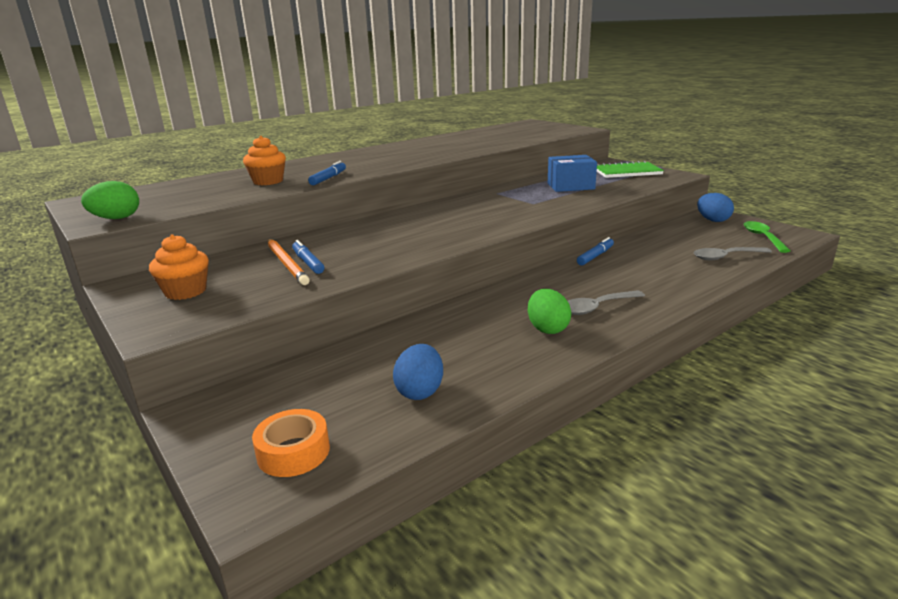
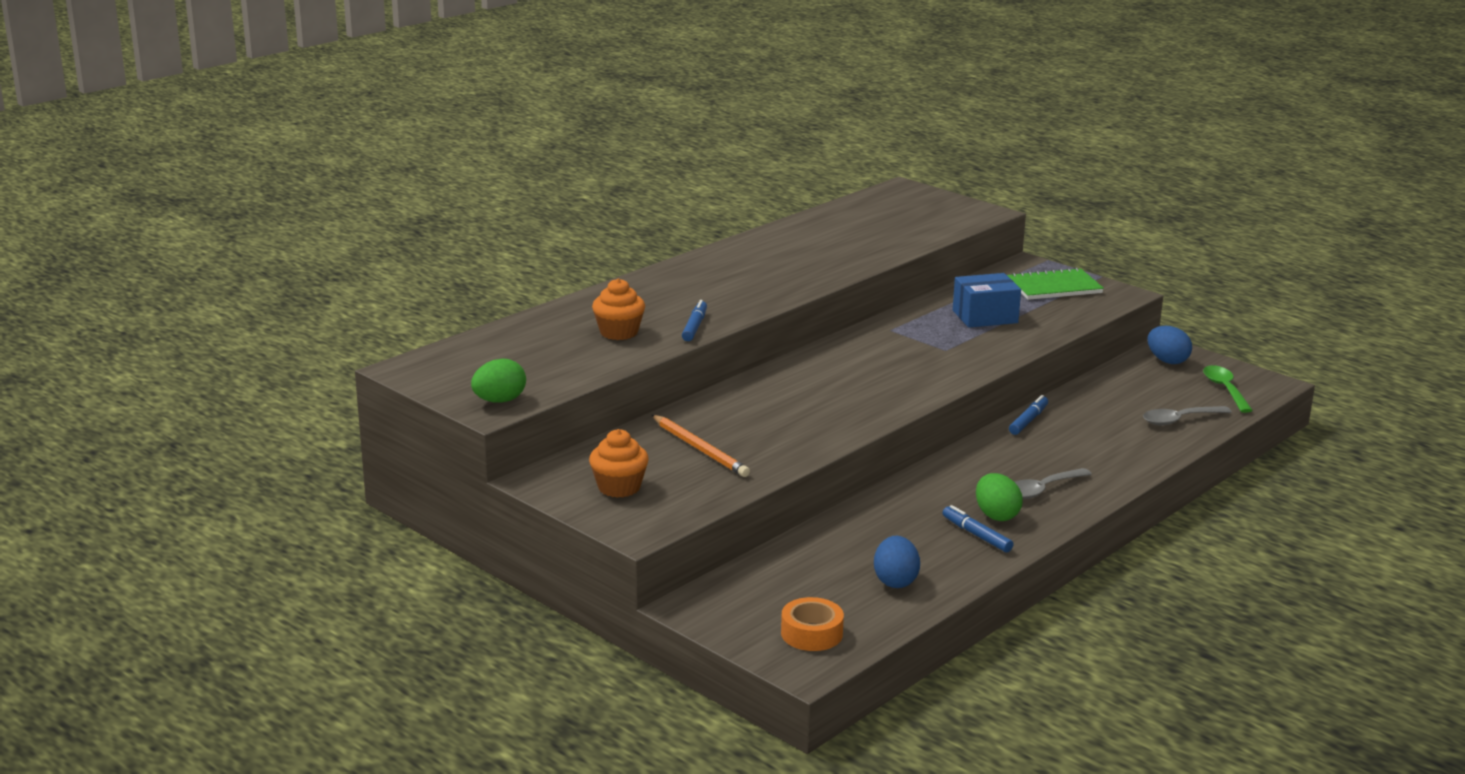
camera: 10 degrees left, 0 degrees up
blue marker [292,240,324,274] -> blue marker moved to [943,505,1013,552]

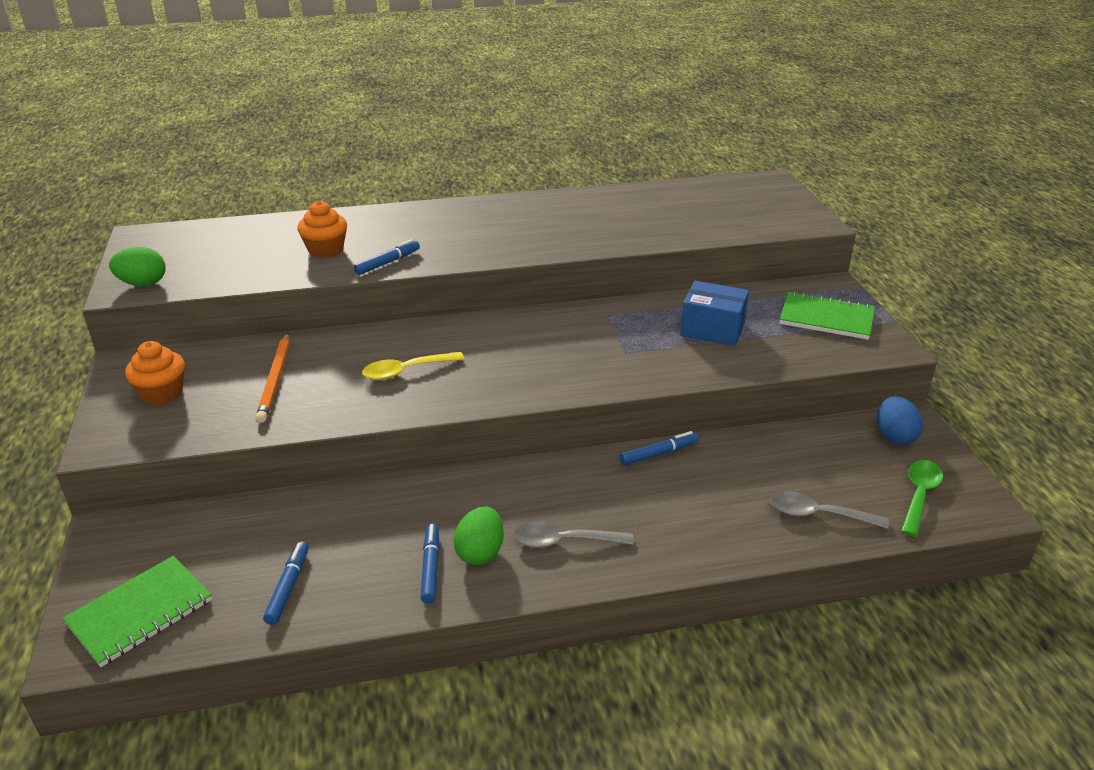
camera: 35 degrees right, 10 degrees up
orange tape [781,597,844,651] -> green notebook [63,556,212,667]
blue egg [874,536,920,588] -> blue marker [263,541,309,625]
none -> yellow spoon [362,352,464,380]

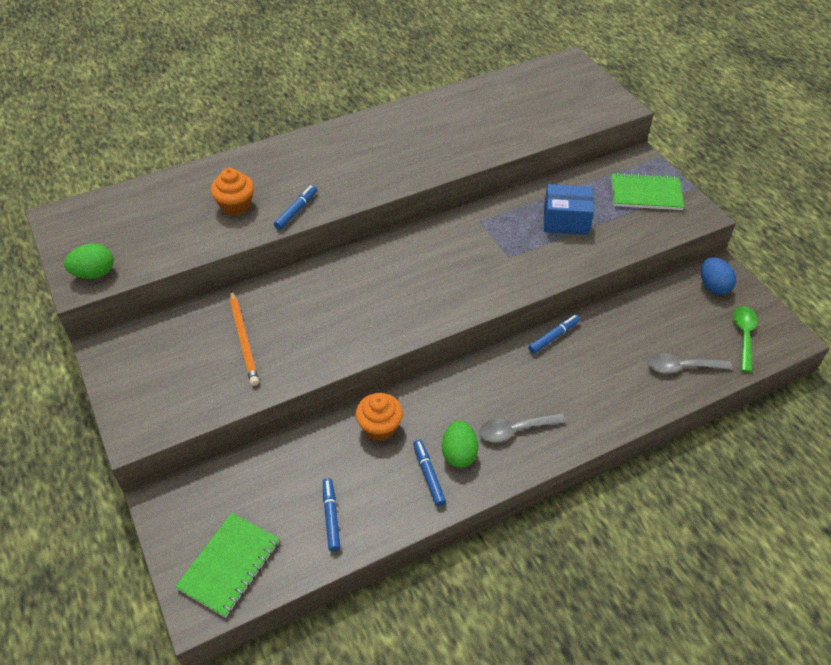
camera: 15 degrees left, 15 degrees up
orange cupcake [125,341,185,405] -> orange cupcake moved to [356,393,403,441]
yellow spoon [362,352,464,380] -> none

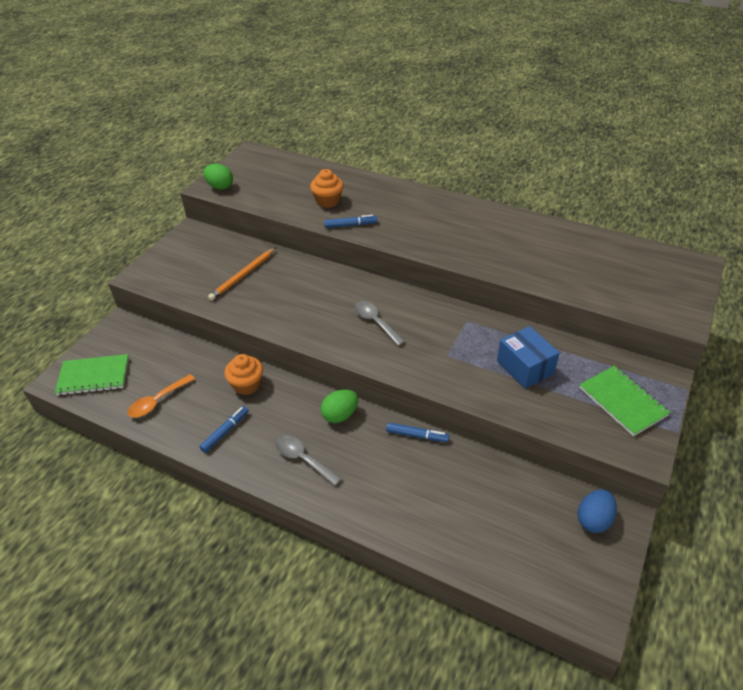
camera: 55 degrees right, 5 degrees down
blue marker [323,478,340,551] -> orange spoon [128,374,195,418]
green egg [442,421,478,468] -> green egg moved to [321,389,358,423]
grey spoon [648,353,732,374] -> grey spoon moved to [354,301,405,346]
green spoon [733,306,758,372] -> none

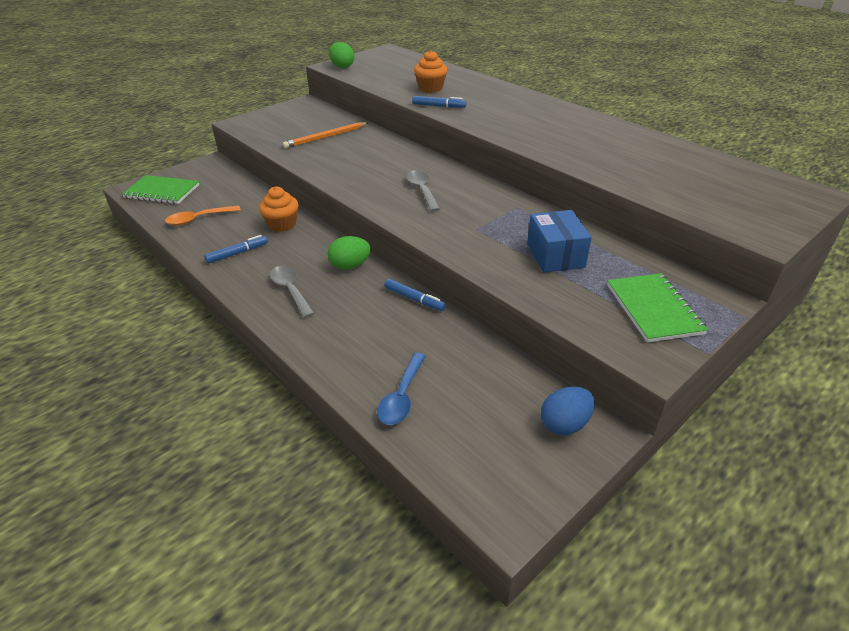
camera: 20 degrees right, 5 degrees down
none -> blue spoon [377,353,426,425]

